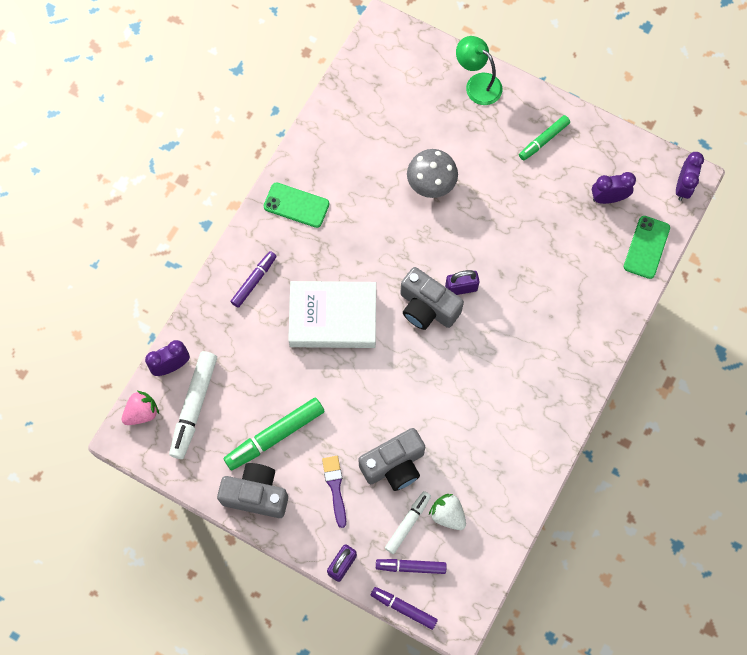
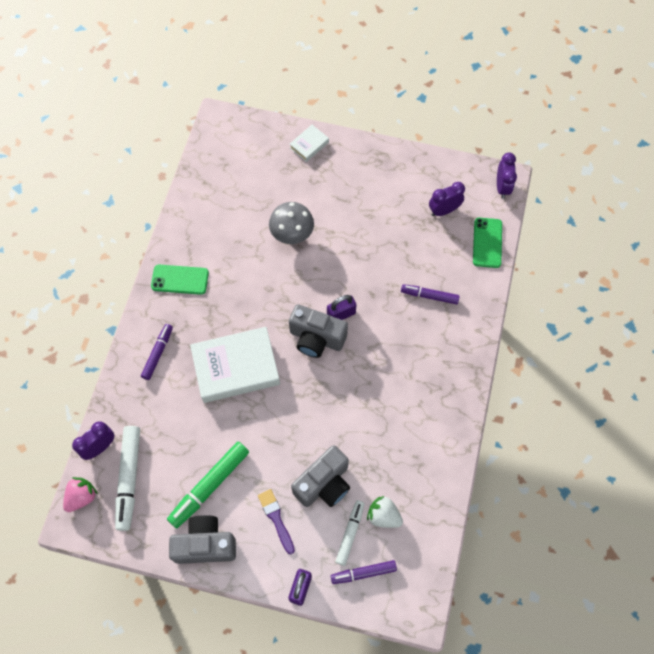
camera: 15 degrees left, 5 degrees down
purple marker [371,587,438,630] -> purple marker moved to [401,284,460,304]
green lamp [456,36,502,105] -> white book [290,125,329,162]
green marker [519,115,570,161] -> none

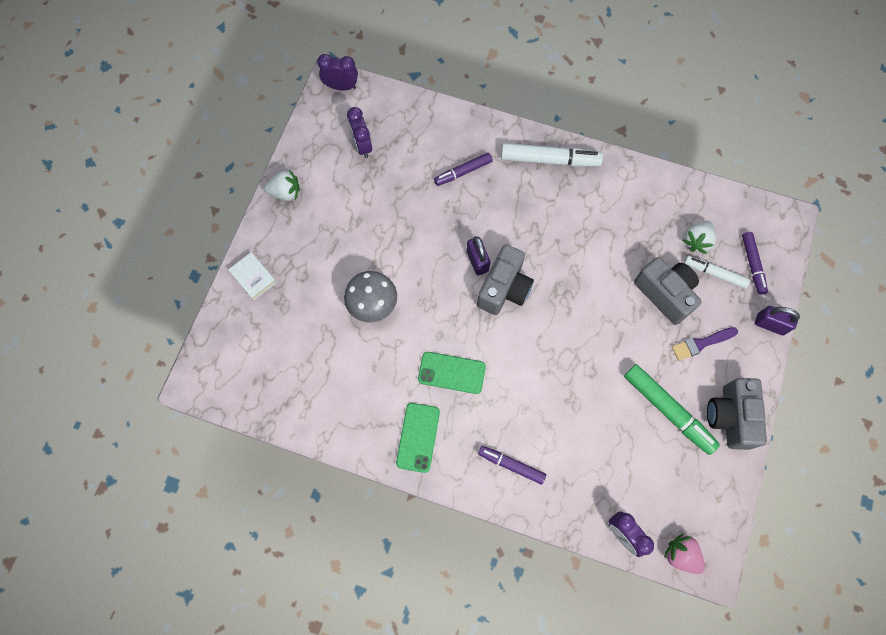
camera: 85 degrees left, 5 degrees up
white marker [115,426,140,531] -> white marker moved to [501,143,603,166]
white book [190,327,280,403] -> none
purple marker [401,284,460,304] -> purple marker turned 45 degrees clockwise [434,153,493,186]
green phone [473,218,502,268] -> green phone moved to [418,352,486,394]
none -> white strawberry [264,170,300,201]

